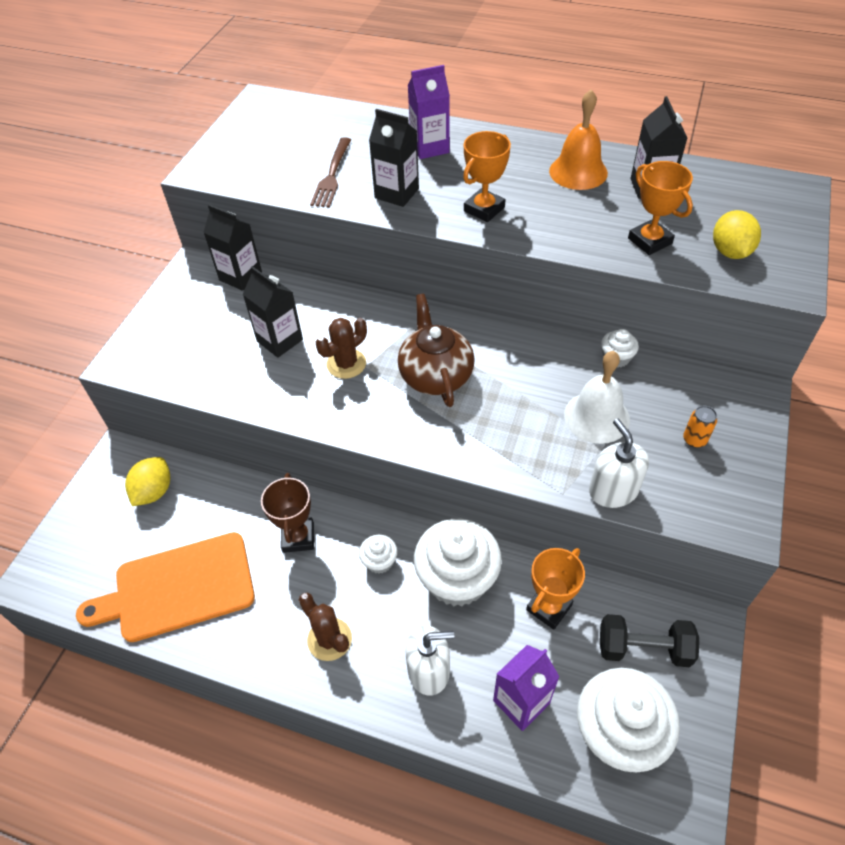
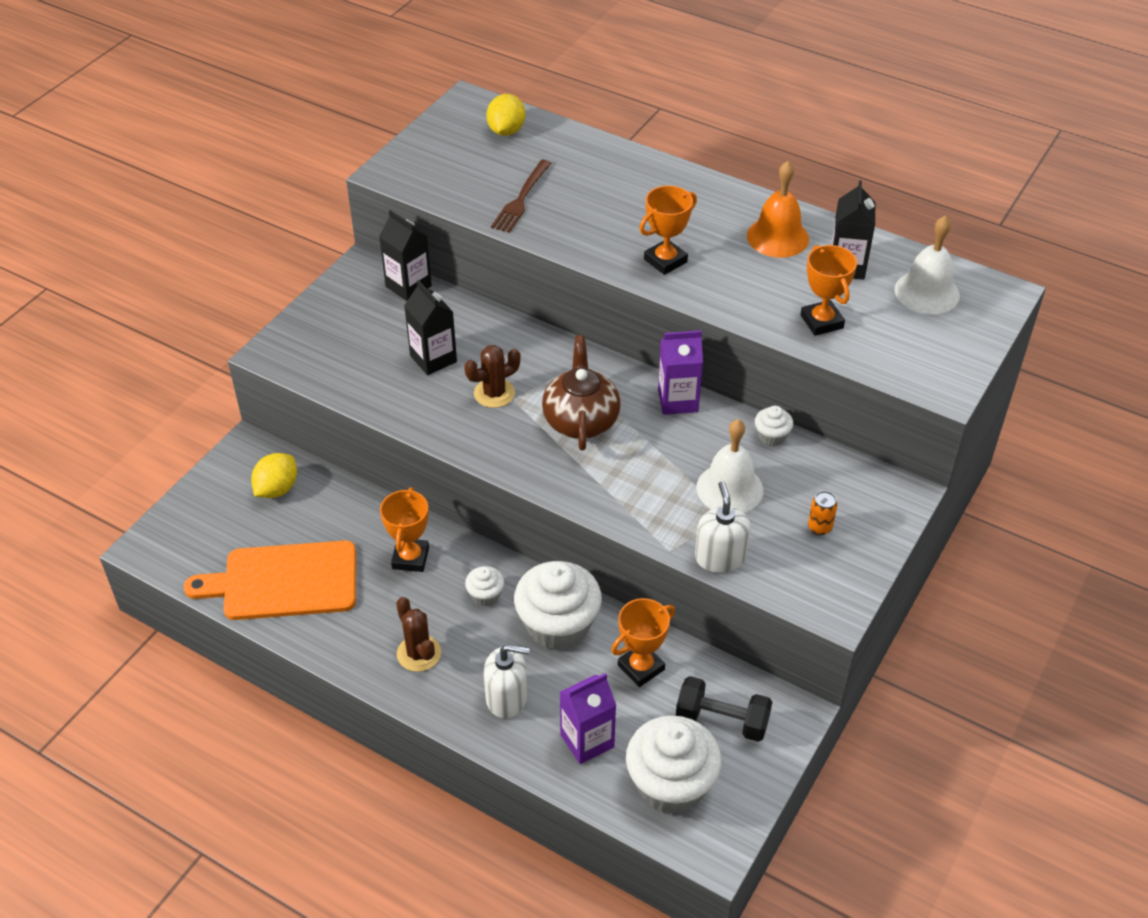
camera: 10 degrees right, 5 degrees down
brown trophy [261,473,314,553] -> orange trophy [380,487,429,572]
black carton [369,109,419,207] -> none
purple carton [408,65,450,159] -> purple carton moved to [658,330,703,415]
yellow lemon [713,210,761,259] -> yellow lemon moved to [486,94,525,136]
none -> white bell [895,216,960,314]

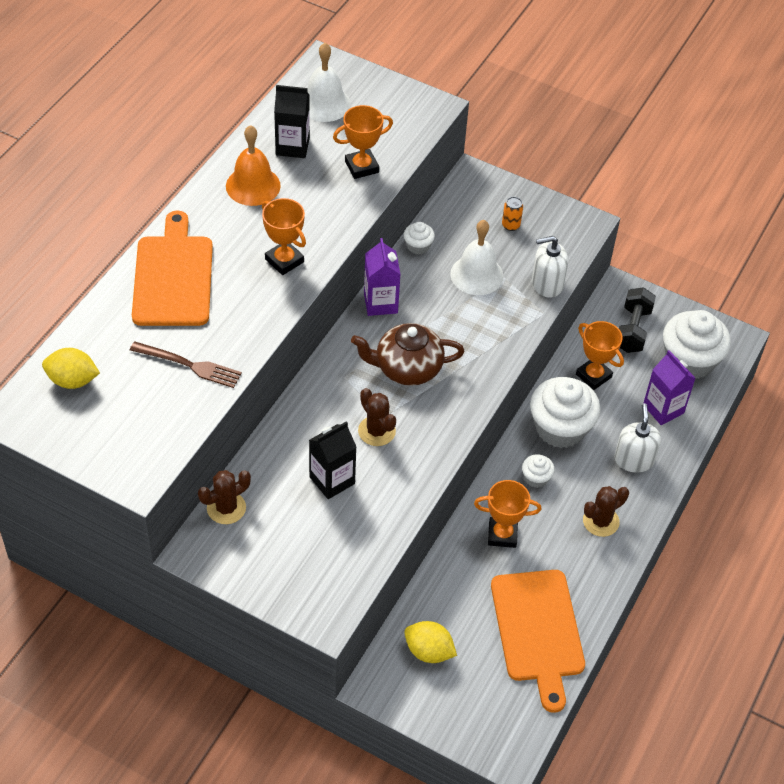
camera: 95 degrees left, 5 degrees up
black carton [379,210,432,301] -> brown cactus [198,470,251,524]
none -> orange cutting board [132,210,213,326]

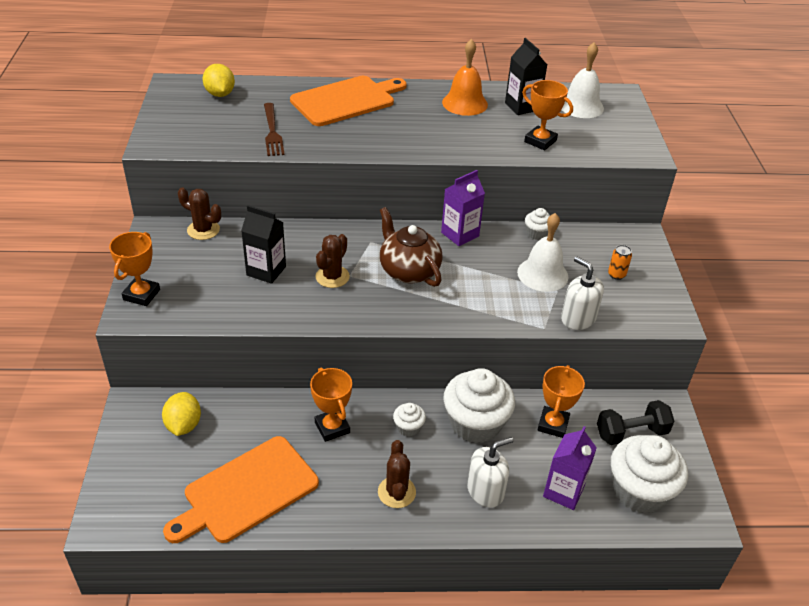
camera: 60 degrees right, 10 degrees down
orange trophy [262,198,306,275] -> orange trophy moved to [109,232,160,306]
brown cactus [583,486,629,537] -> brown cactus turned 60 degrees clockwise [378,440,416,508]

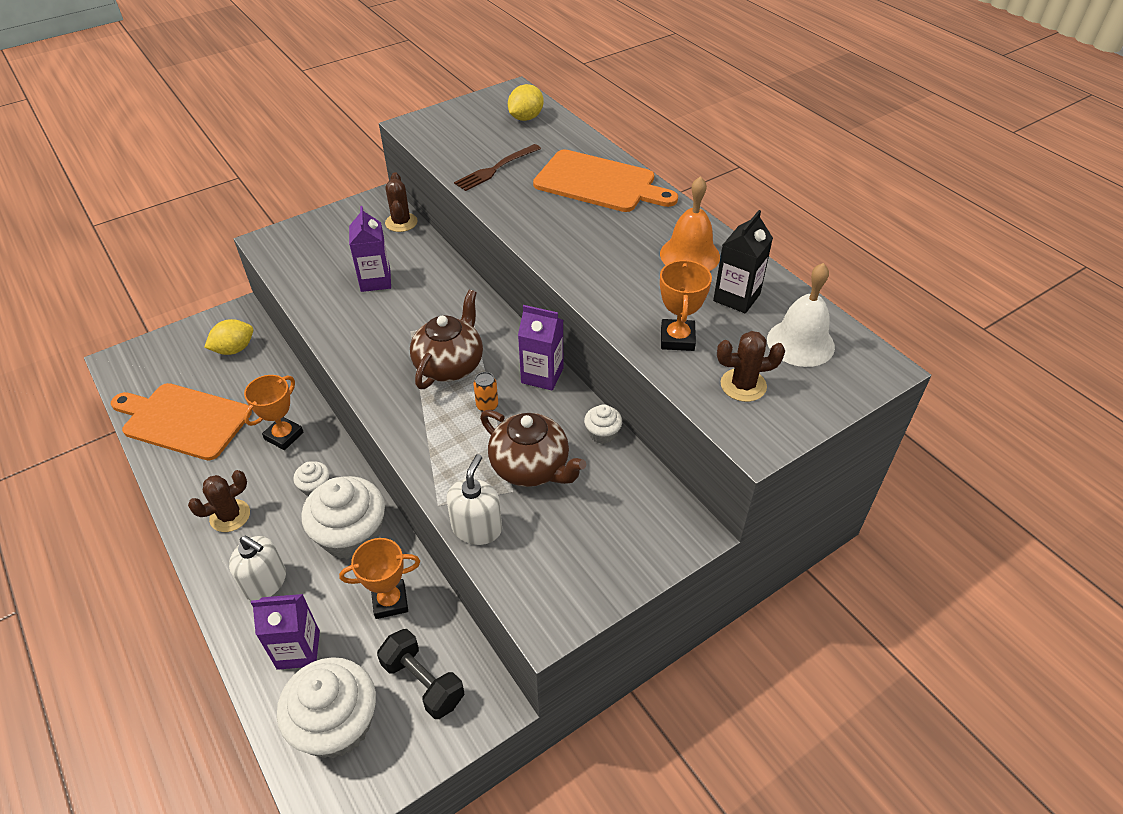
camera: 60 degrees right, 5 degrees up
orange trophy [109,232,160,306] -> none
black carton [241,205,286,284] -> purple carton [349,206,391,292]
brown cactus [315,234,350,288] -> brown cactus moved to [717,331,785,402]
white bell [517,213,569,292] -> brown teapot [480,410,586,487]
orange can [608,245,632,280] -> orange can moved to [473,372,498,412]

